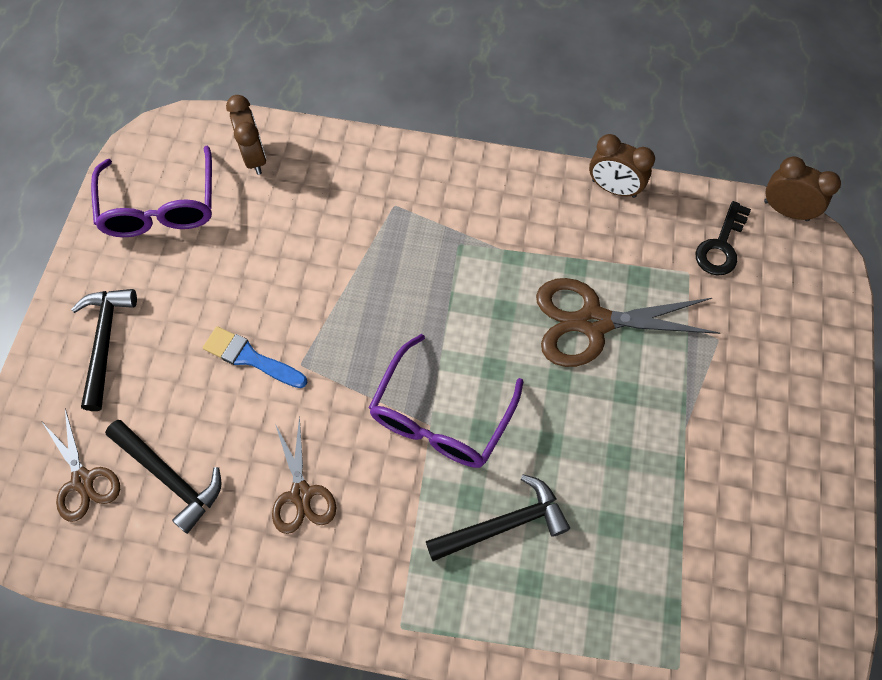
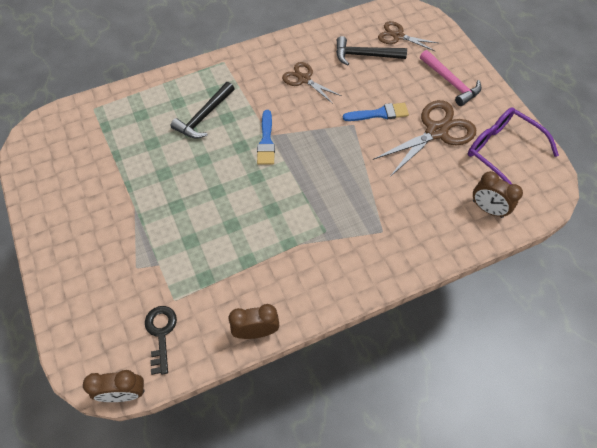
camera: 145 degrees right, 5 degrees down
black hammer [71,289,137,411] -> pink hammer [420,50,481,106]
purple glasses [369,334,523,468] -> blue brush [257,110,275,165]
brown scissors [536,278,720,367] -> brown scissors moved to [373,100,476,177]

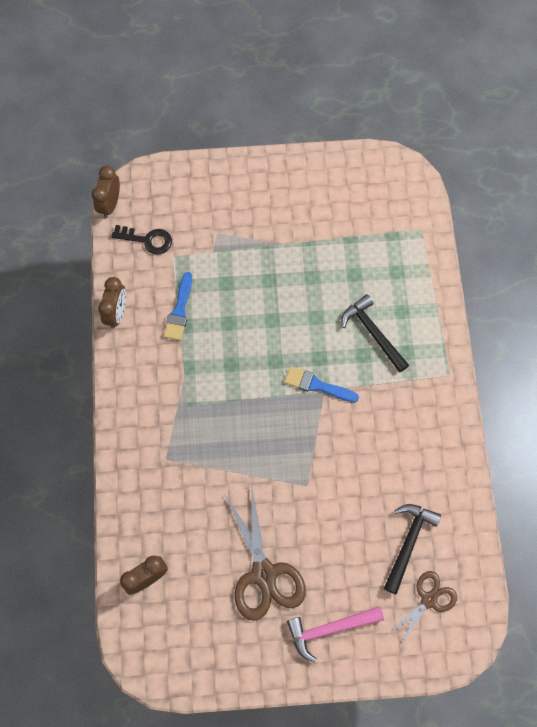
camera: 110 degrees right, 10 degrees up
brown scissors [282,62,342,104] -> none
blue brush [343,103,409,121] -> blue brush moved to [164,272,192,341]
purple glasses [468,107,559,185] -> none

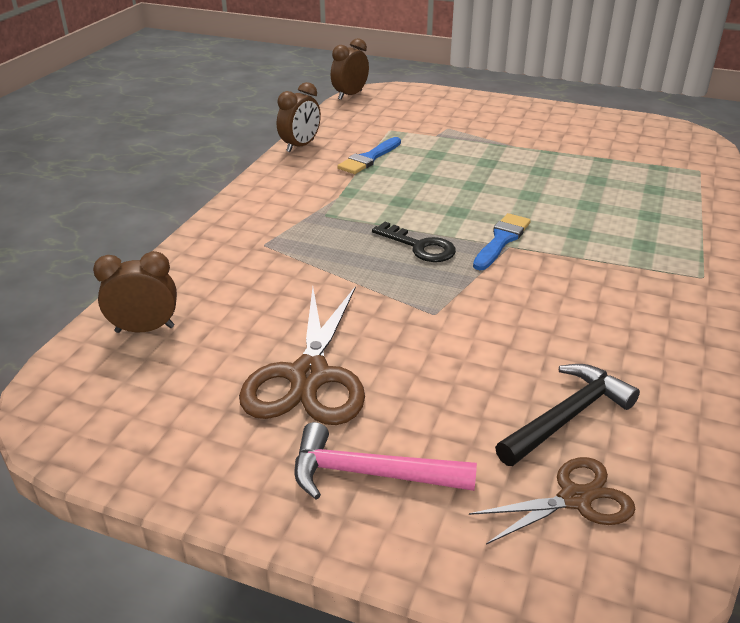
camera: 25 degrees right, 35 degrees down
black key [111,225,172,254] -> black key moved to [372,222,456,262]
blue brush [284,366,359,402] -> blue brush turned 75 degrees clockwise [473,213,531,270]
black hammer [342,294,409,373] -> none

